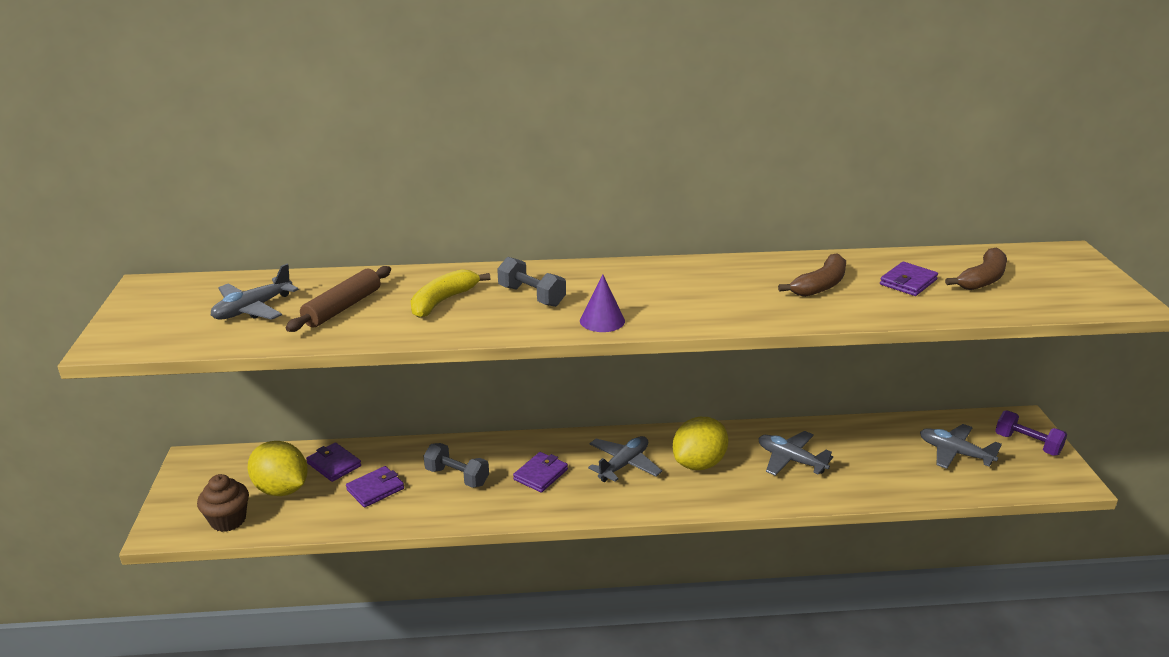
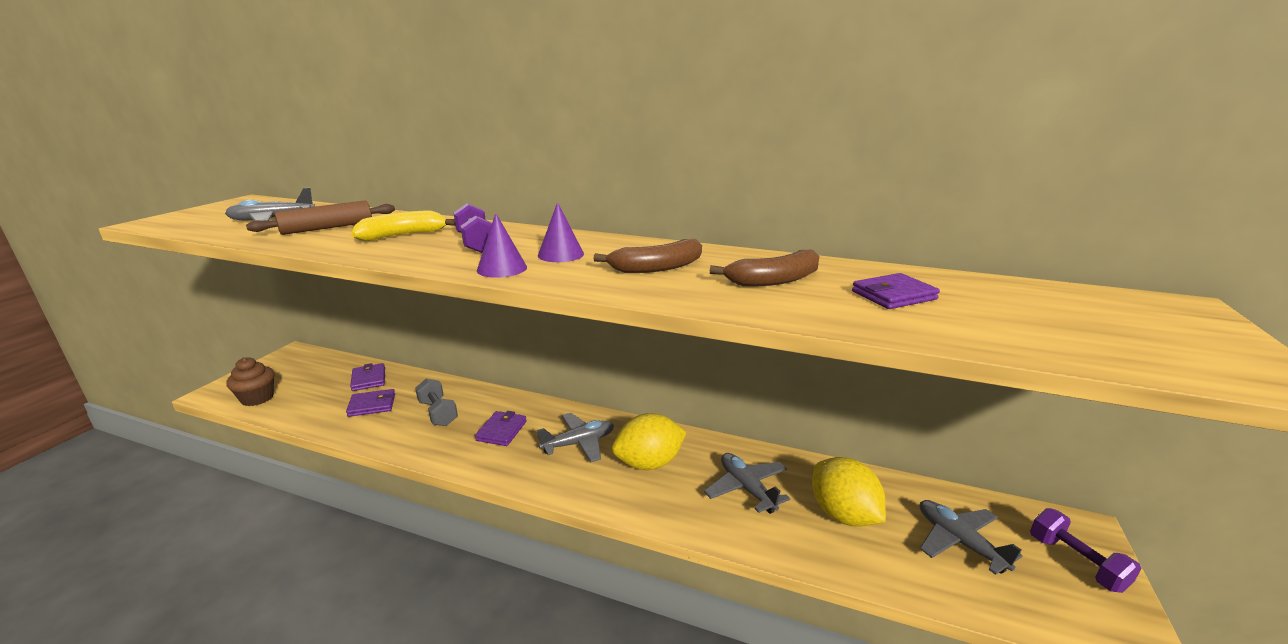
camera: 25 degrees right, 5 degrees down
yellow lemon [248,441,308,496] -> yellow lemon moved to [812,457,886,527]
grey dumbbell [497,257,566,307] -> purple dumbbell [454,203,492,253]
purple wallet [513,452,568,493] -> purple wallet turned 45 degrees counterclockwise [475,411,527,446]
brown banana [945,248,1007,290] -> brown banana moved to [593,239,702,273]
none -> purple cone [538,202,584,262]

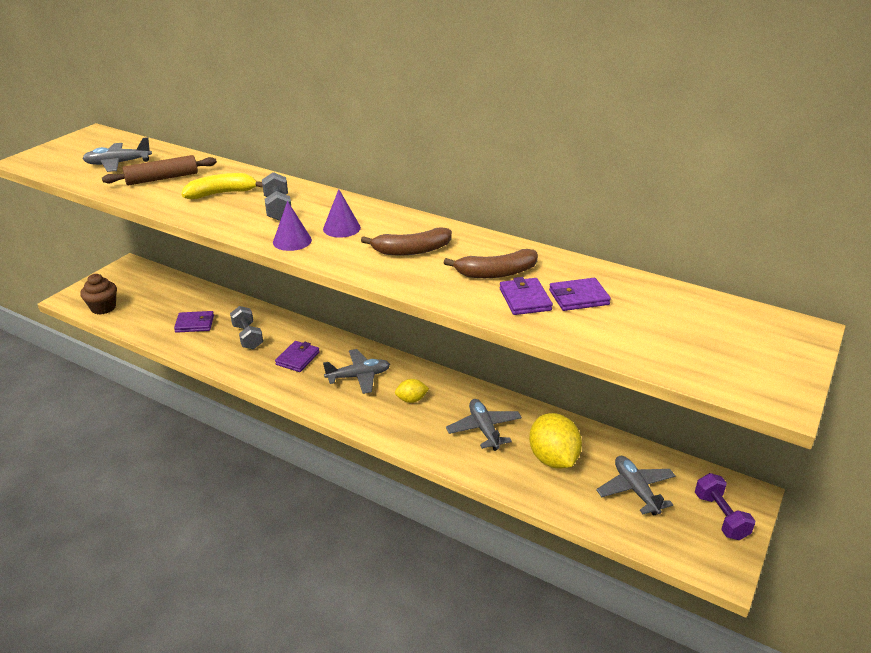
camera: 10 degrees right, 10 degrees up
purple wallet [350,363,385,391] -> purple wallet moved to [499,277,553,315]
purple dumbbell [454,203,492,253] -> grey dumbbell [262,172,291,221]
yellow lemon [612,413,687,470] -> yellow lemon [395,379,429,403], size x0.53

